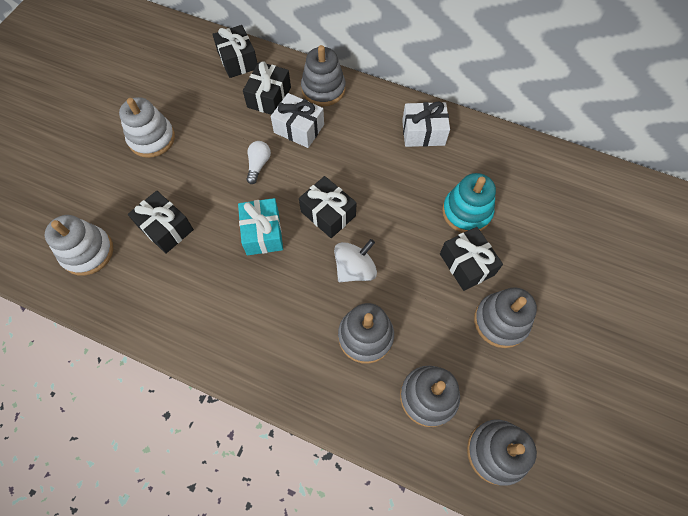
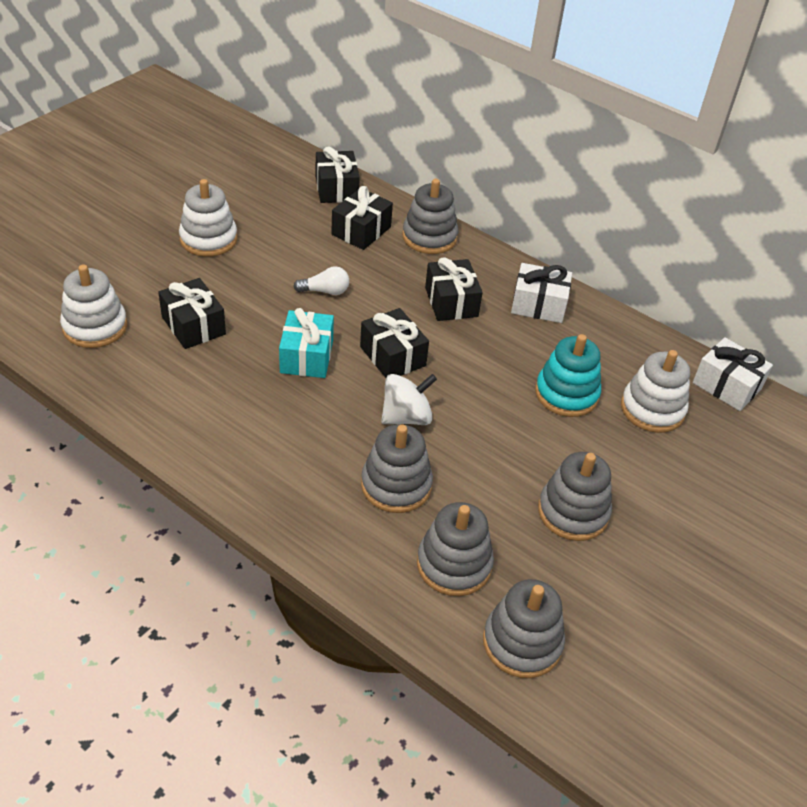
camera: 10 degrees right, 20 degrees down
white light bulb [246,141,271,184] -> white light bulb turned 60 degrees clockwise [293,266,349,295]
white gift [271,93,324,148] -> white gift moved to [693,337,773,411]
black gift [440,227,503,291] -> black gift moved to [425,257,483,321]
none -> white stacking toy [621,350,690,433]

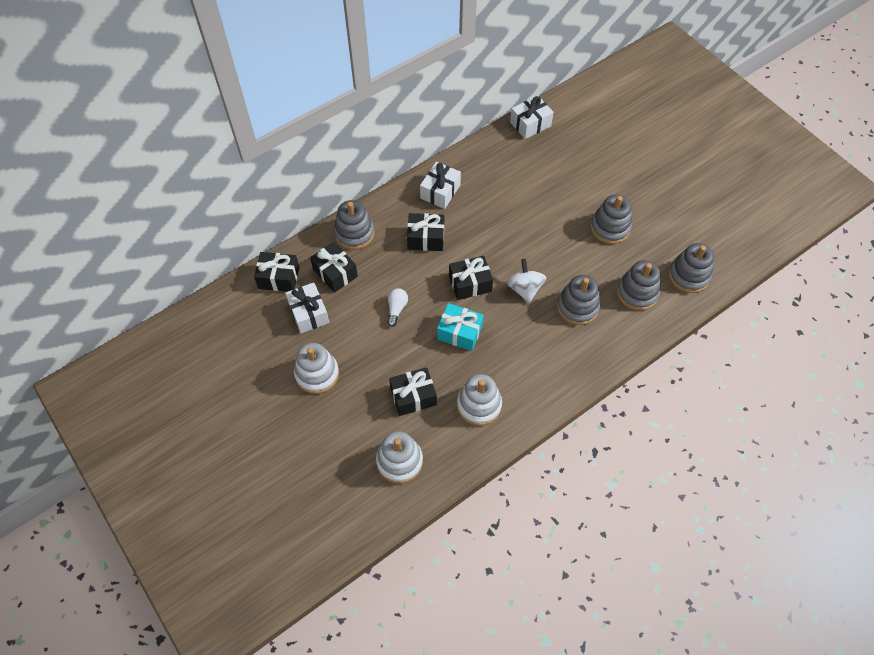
camera: 70 degrees left, 15 degrees up
turquoise stacking toy [535,334,601,417] -> none
white stacking toy [621,350,690,433] -> white stacking toy moved to [457,374,502,426]
none -> white gift [285,282,329,333]

